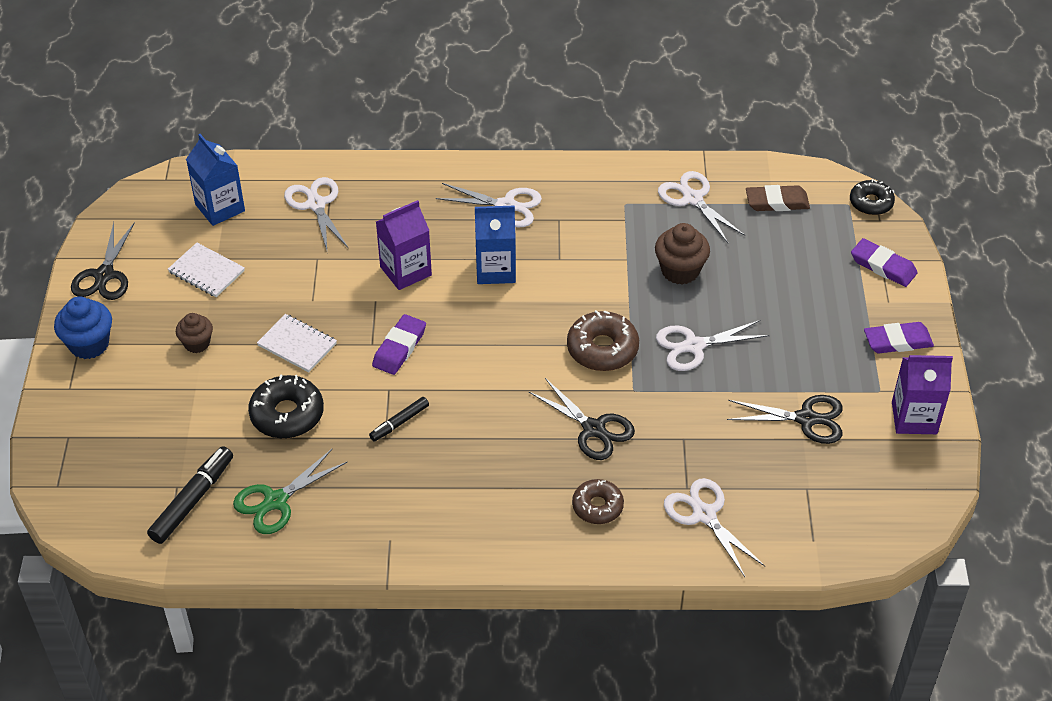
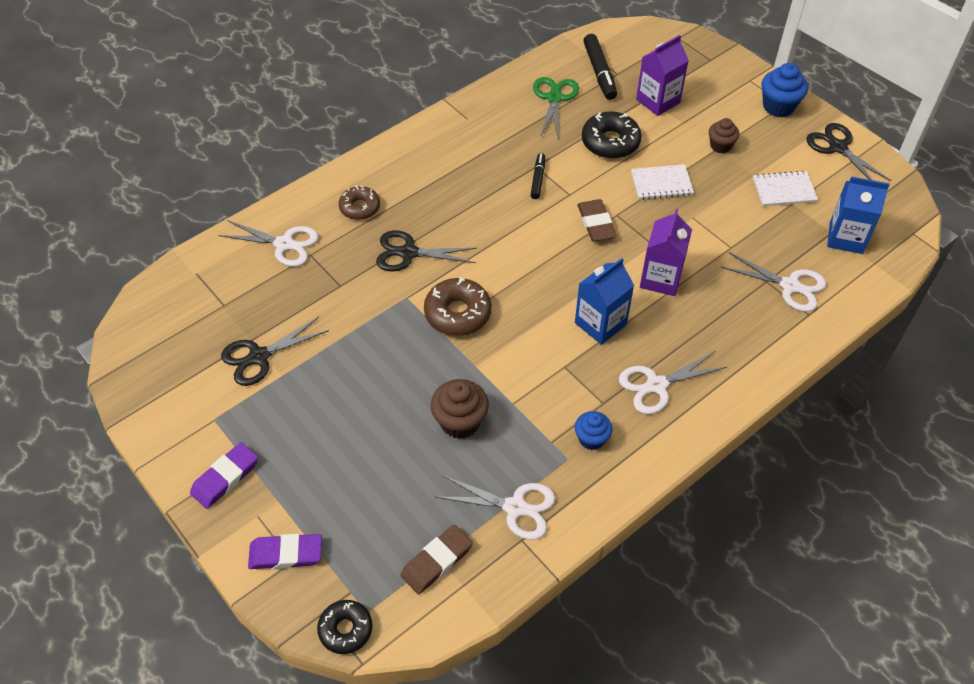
camera: 140 degrees right, 5 degrees up
purple eraser [372,314,426,375] -> brown eraser [577,199,617,242]
white scissors [656,320,770,371] -> none
purple carton [892,355,953,434] -> purple carton moved to [636,35,689,116]
none -> blue cupcake [575,411,612,450]

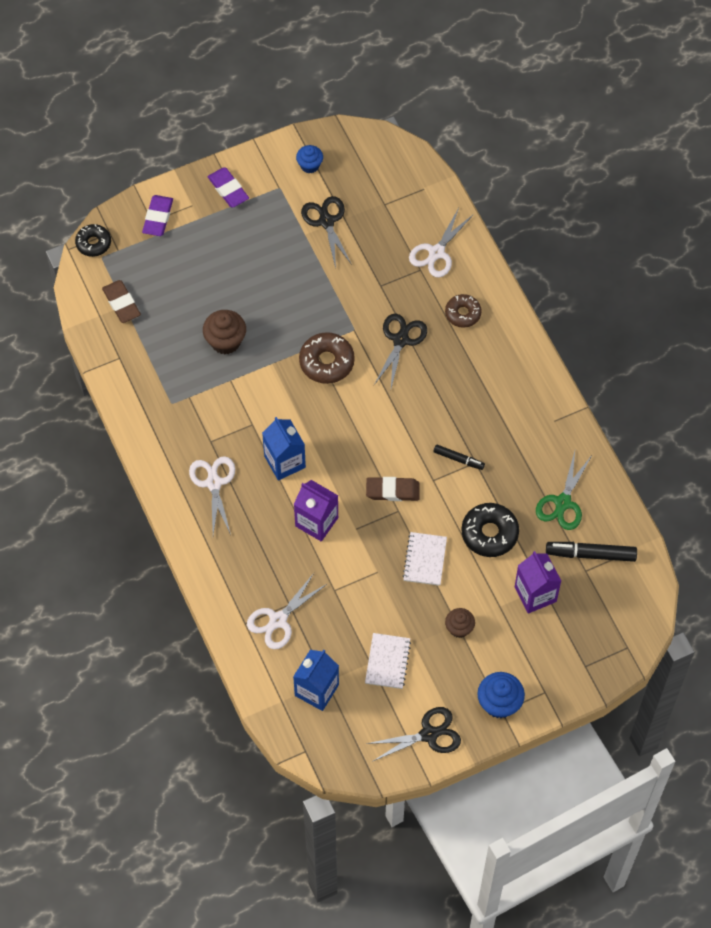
camera: 105 degrees right, 10 degrees up
white scissors [436,475,555,540] -> none
green scissors [533,77,579,140] -> green scissors turned 90 degrees clockwise [536,452,592,530]
blue cupcake [575,411,612,450] -> blue cupcake moved to [296,145,323,173]

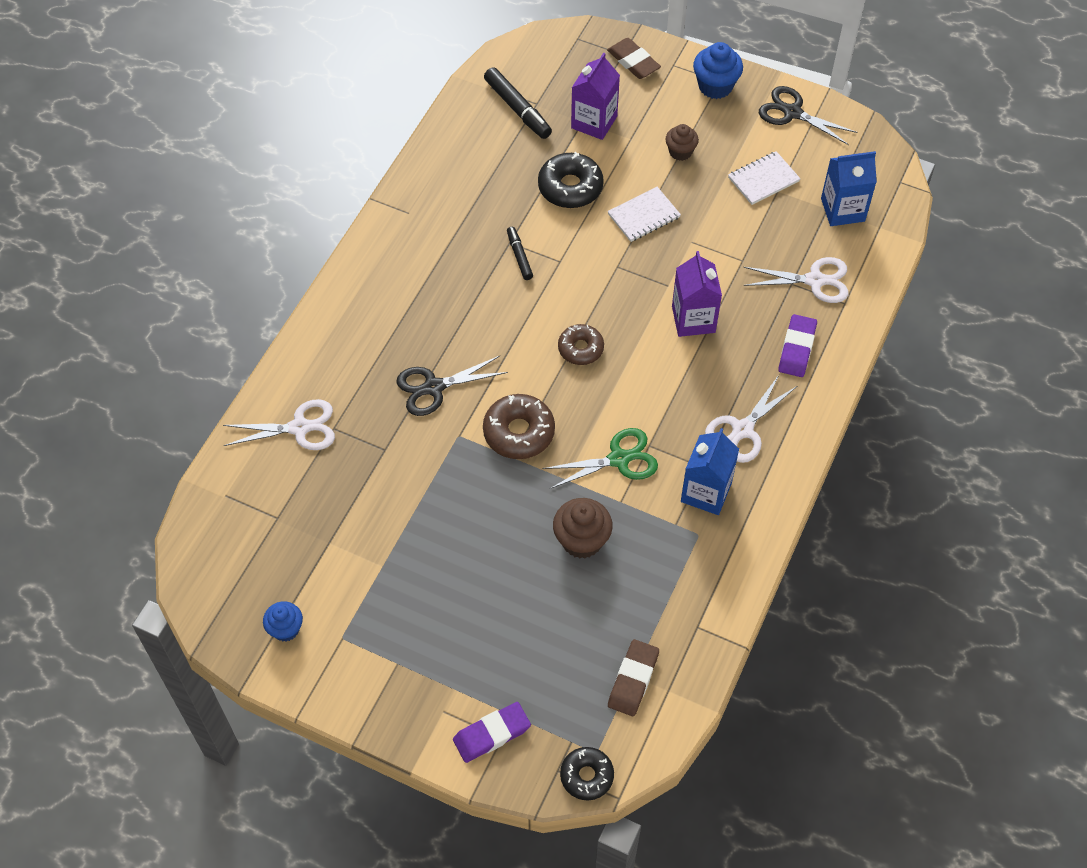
camera: 130 degrees left, 5 degrees down
purple eraser [207,167,249,207] -> purple eraser moved to [778,314,817,377]
blue carton [262,417,306,480] -> blue carton moved to [681,428,739,515]
black scissors [301,196,352,268] -> none
brown eraser [366,477,420,501] -> brown eraser moved to [607,38,661,79]
brown donut [445,294,482,328] -> brown donut moved to [558,324,604,365]
green scissors [536,452,592,530] -> green scissors moved to [543,428,658,489]

